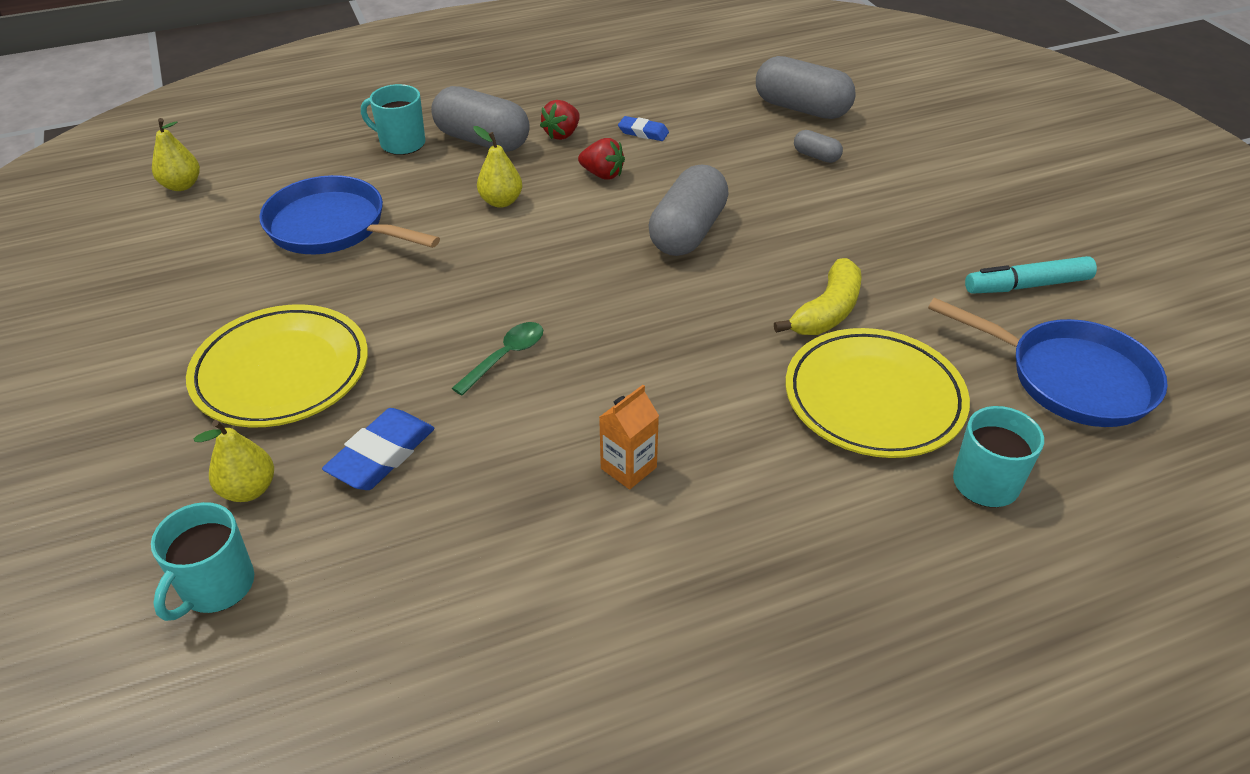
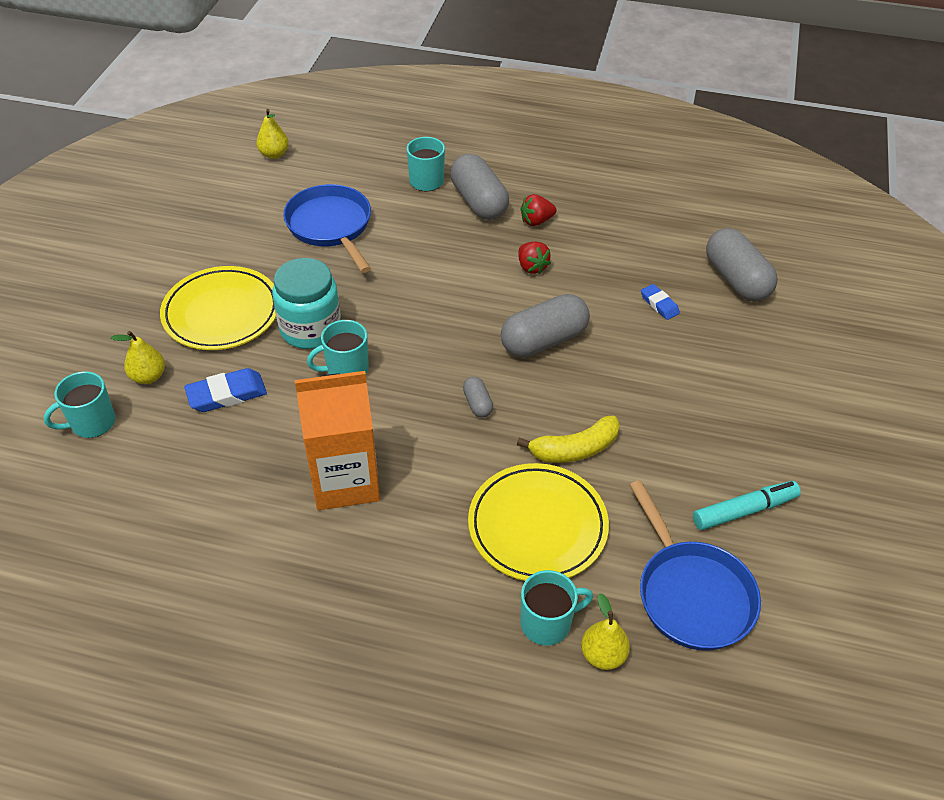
camera: 35 degrees right, 5 degrees up
green spoon [452,322,543,395] -> turquoise mug [307,320,369,374]
yellow pear [473,126,522,208] -> yellow pear moved to [581,593,630,670]
orange carton [599,385,659,489] -> orange carton [295,371,380,510], size x2.18
blue eraser [618,116,669,141] -> blue eraser moved to [641,284,680,320]
grey capsule [794,130,843,163] -> grey capsule moved to [463,377,493,418]
turquoise marker [965,256,1097,294] -> turquoise marker turned 135 degrees clockwise [693,481,801,530]
none -> turquoise jar [272,258,341,349]

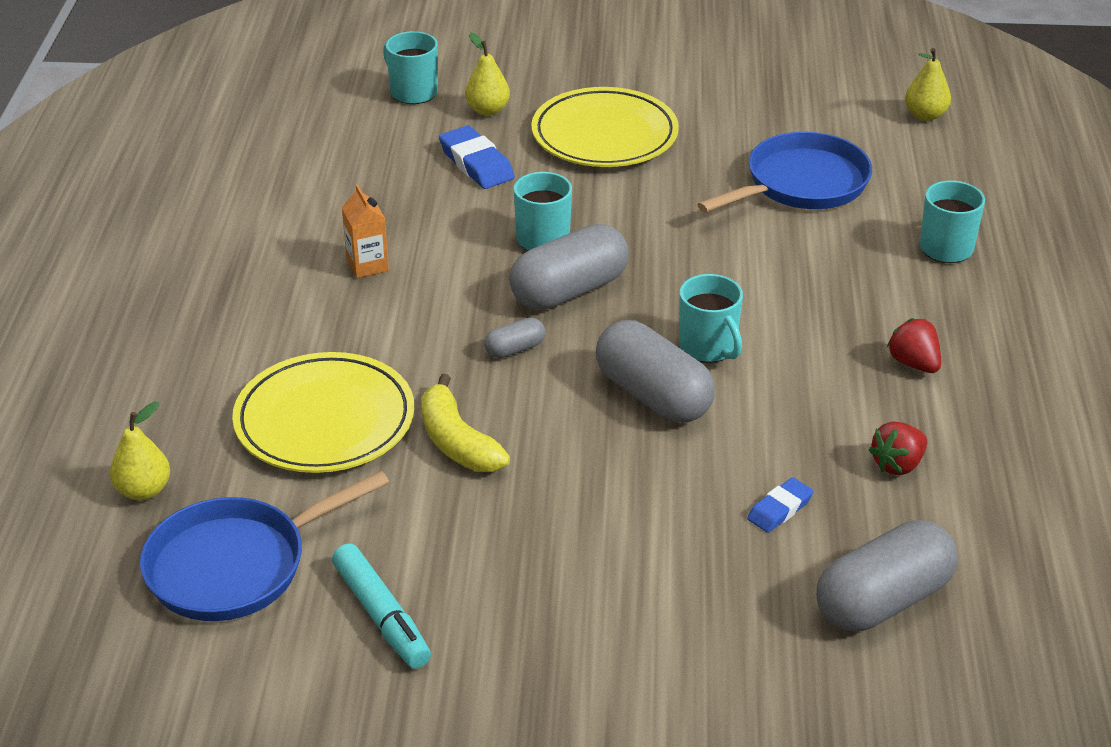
camera: 80 degrees right, 10 degrees down
turquoise jar [272,258,341,349] -> none
orange carton [295,371,380,510] -> orange carton [342,184,389,278], size x0.46
grey capsule [450,154,509,220] -> grey capsule moved to [509,224,629,310]
red strawberry [518,241,551,274] -> red strawberry moved to [869,422,927,475]
turquoise mug [520,570,593,646] -> turquoise mug moved to [679,274,743,363]

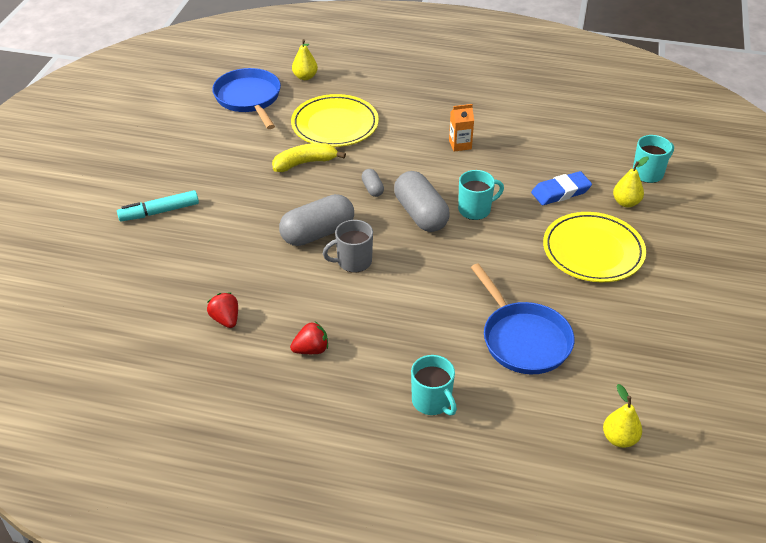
camera: 100 degrees right, 5 degrees up
turquoise marker [332,543,431,669] -> turquoise marker moved to [117,190,199,221]
turquoise mug [679,274,743,363] -> grey mug [323,220,373,273]
blue eraser [747,477,814,533] -> none
grey capsule [816,520,957,631] -> none

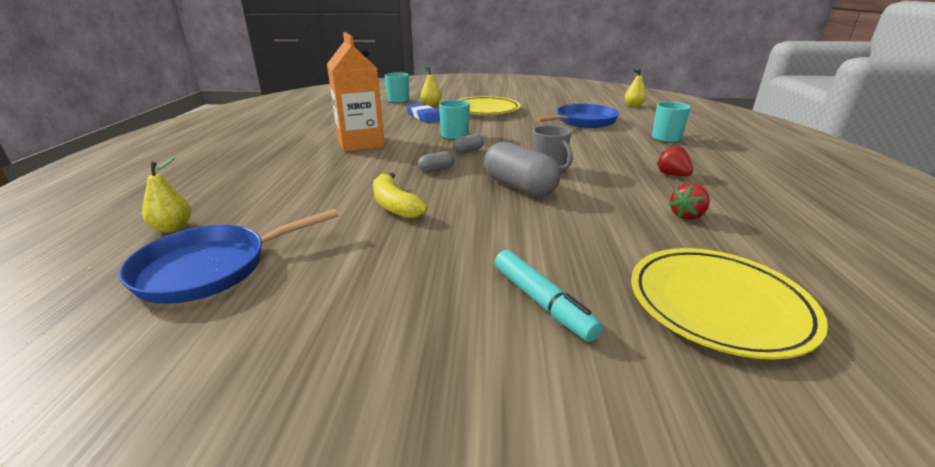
camera: 100 degrees left, 15 degrees down
yellow plate [291,94,379,147] -> yellow plate moved to [631,248,828,360]
grey capsule [394,171,450,232] -> grey capsule [453,134,484,153], size x0.47
orange carton [449,104,474,151] -> orange carton [327,32,385,152], size x2.18

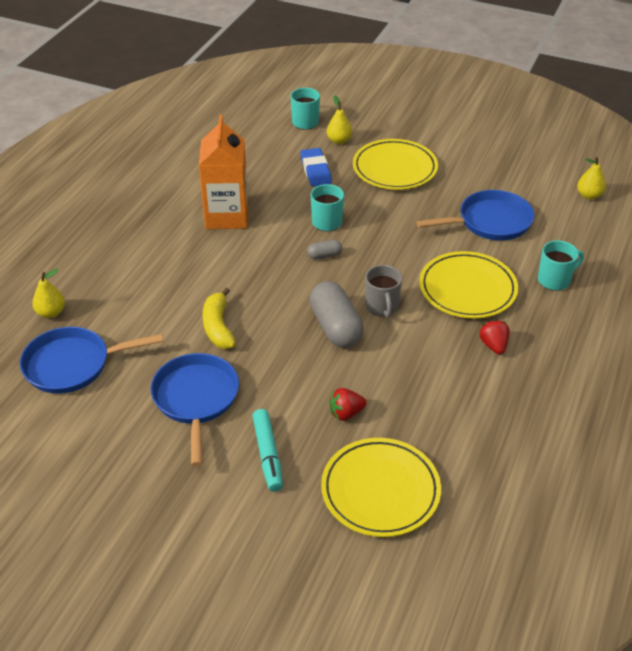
camera: 20 degrees right, 15 degrees up
grey capsule [418,151,454,173] -> none
red strawberry [669,183,710,220] -> red strawberry moved to [329,388,367,420]
none -> blue pan [151,353,239,466]
none -> yellow plate [419,251,518,319]

